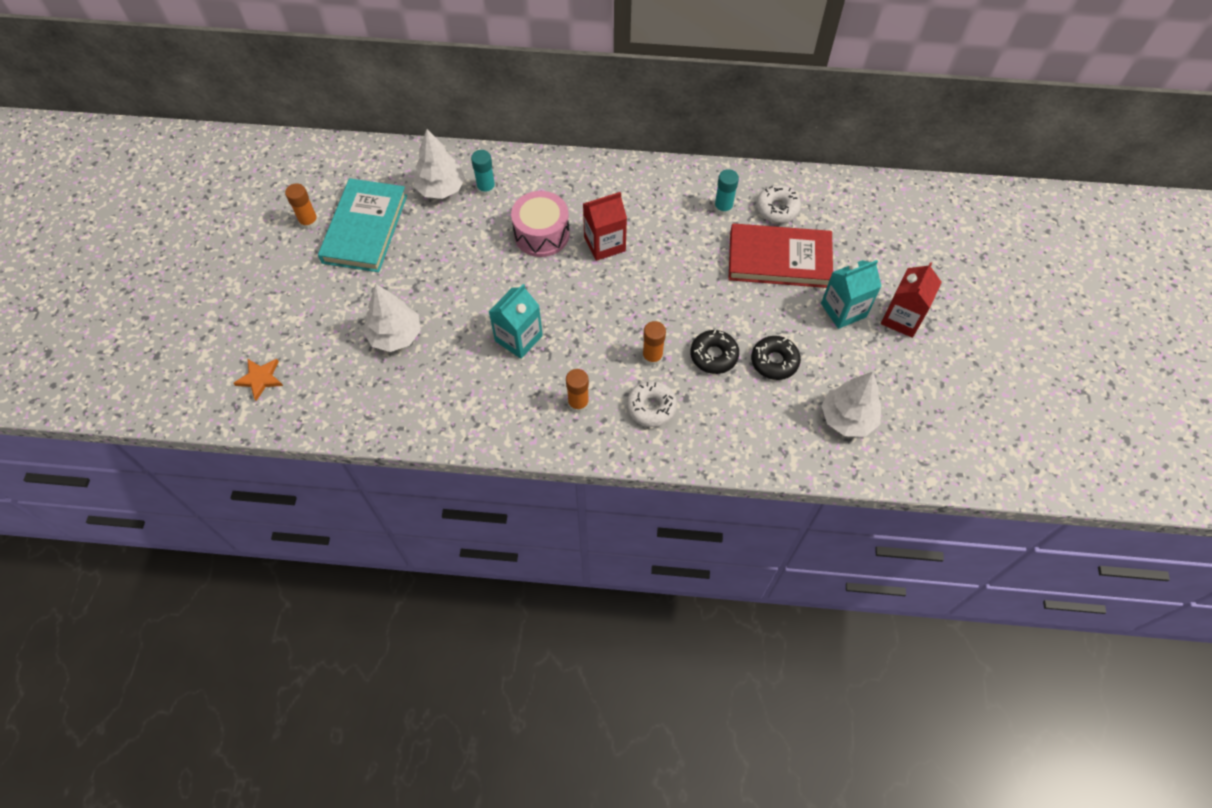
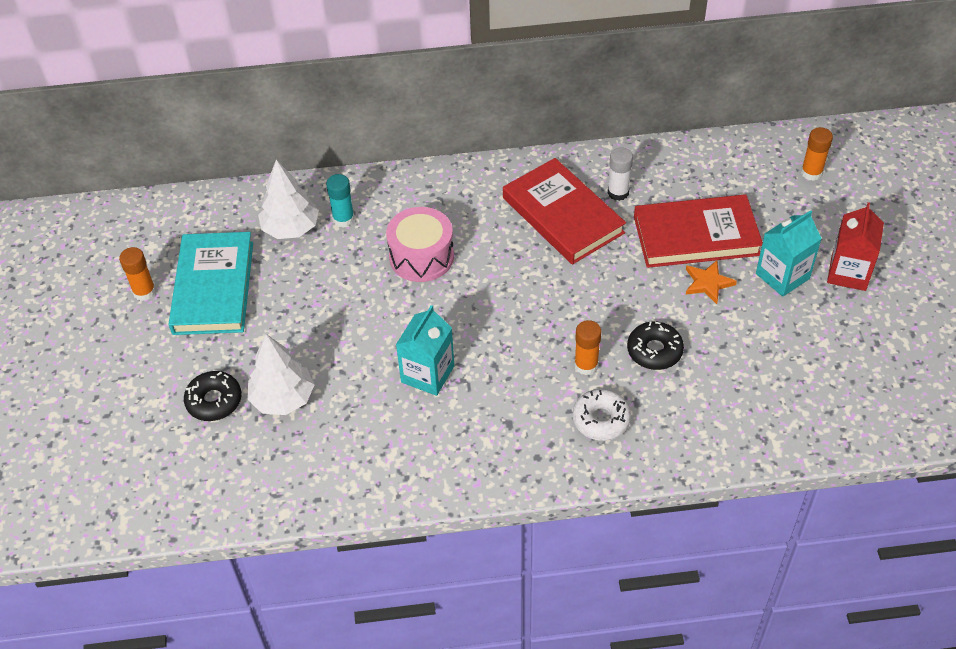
camera: 10 degrees left, 10 degrees down
orange star [233,359,283,401] -> orange star moved to [686,260,737,304]
orange glue stick [566,369,589,413] -> orange glue stick moved to [801,127,833,181]
red carton [583,192,627,261] -> none
turquoise glue stick [714,169,739,216] -> white glue stick [608,147,633,201]
black donut [751,336,801,380] -> black donut moved to [184,371,242,421]
white donut [756,185,801,223] -> none
white tree [821,372,881,437] -> none
none -> red book [503,158,626,265]

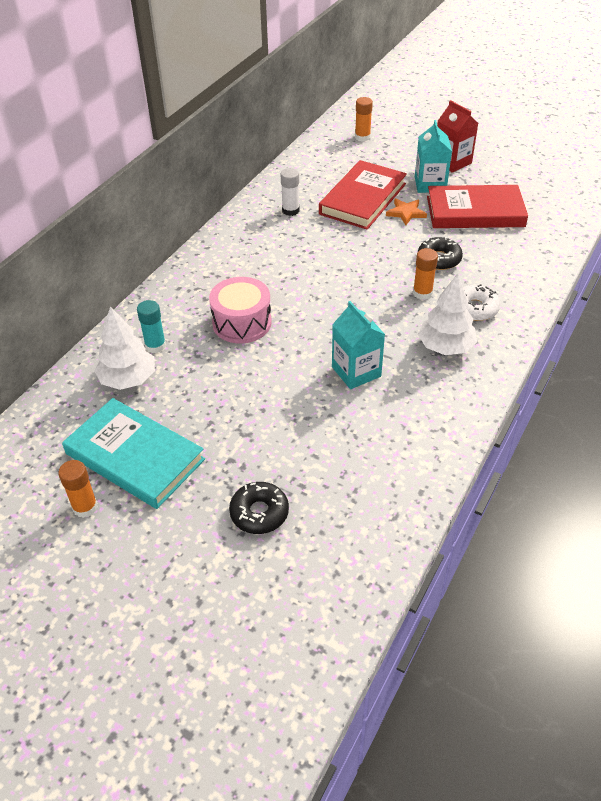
camera: 55 degrees left, 5 degrees down
white tree [247,334,315,415] -> white tree moved to [418,273,477,355]
red book [503,158,626,265] -> red book moved to [427,185,528,228]

